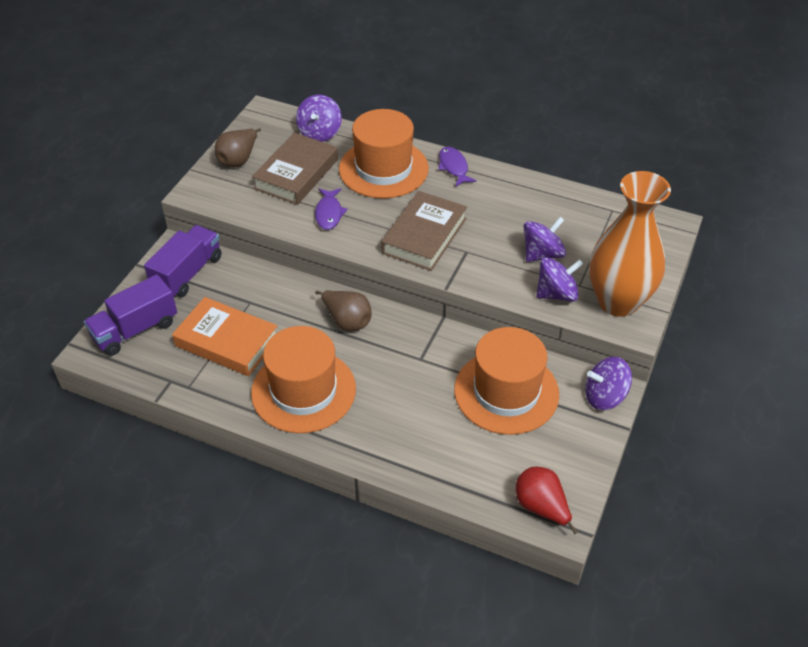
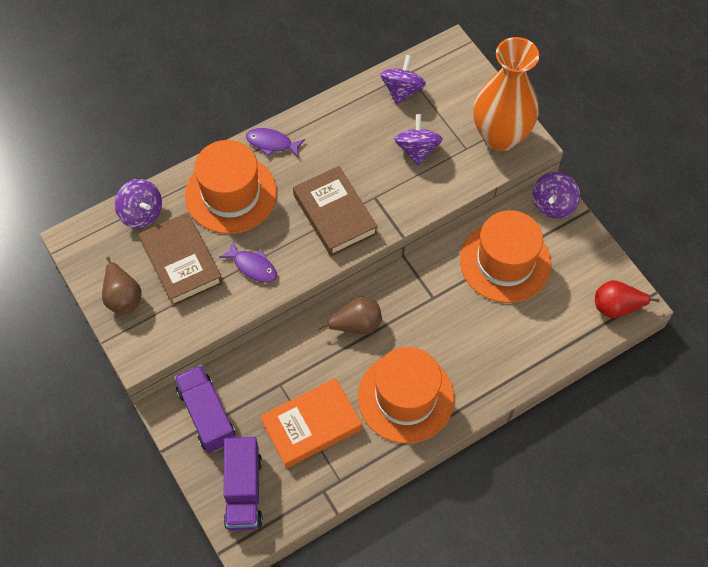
camera: 55 degrees left, 15 degrees up
purple spinning top [536,257,583,302] -> purple spinning top moved to [380,55,426,105]

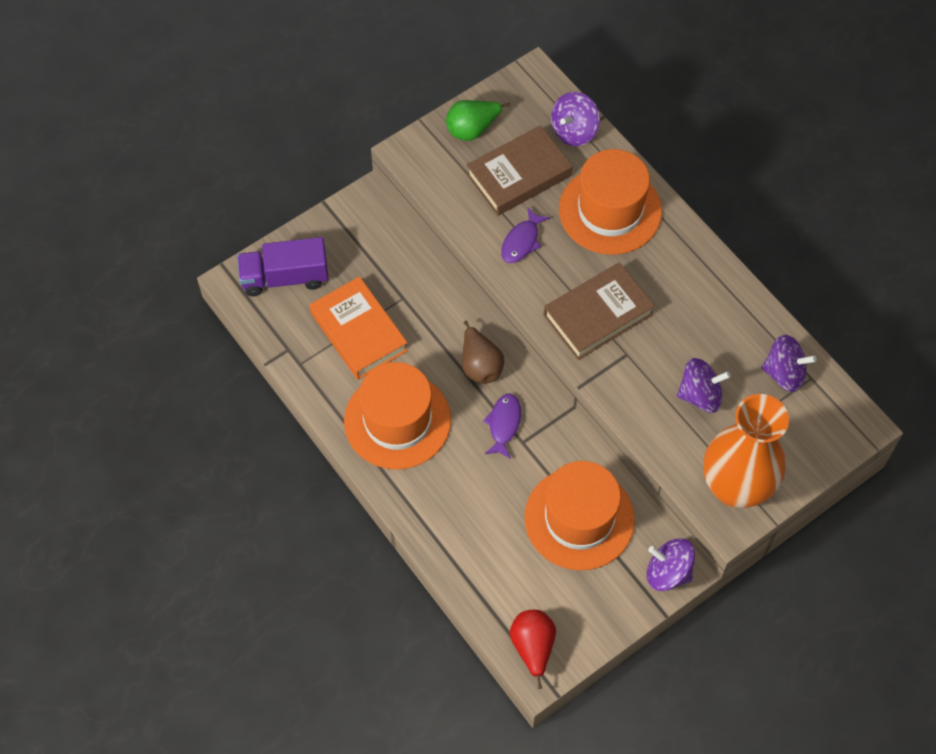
camera: 85 degrees right, 0 degrees up
brown pear [102,257,142,314] -> green pear [446,100,511,141]
purple truck [174,365,235,453] -> none
purple fish [246,128,305,157] -> purple fish moved to [483,394,521,459]

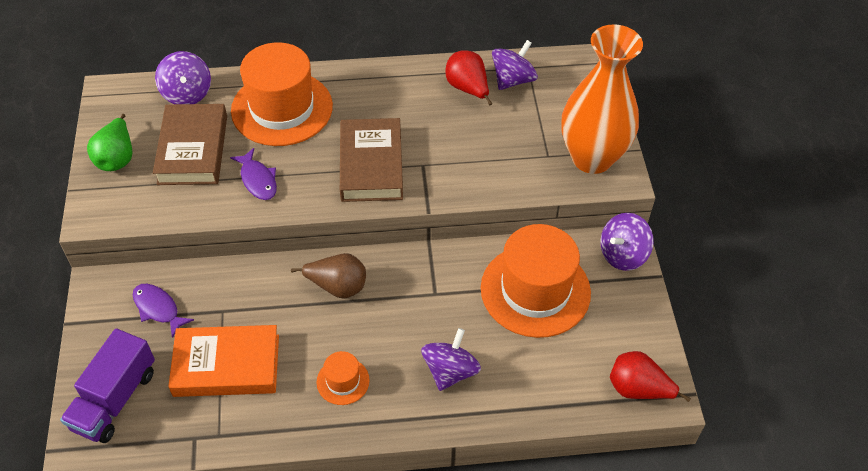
camera: 60 degrees left, 10 degrees down
orange hat [344,362,451,470] -> orange hat [316,351,370,405], size x0.45
purple fish [483,394,521,459] -> purple fish moved to [133,284,194,338]
purple spinning top [677,358,731,413] -> purple spinning top moved to [421,328,481,391]
none -> red pear [445,50,493,106]

